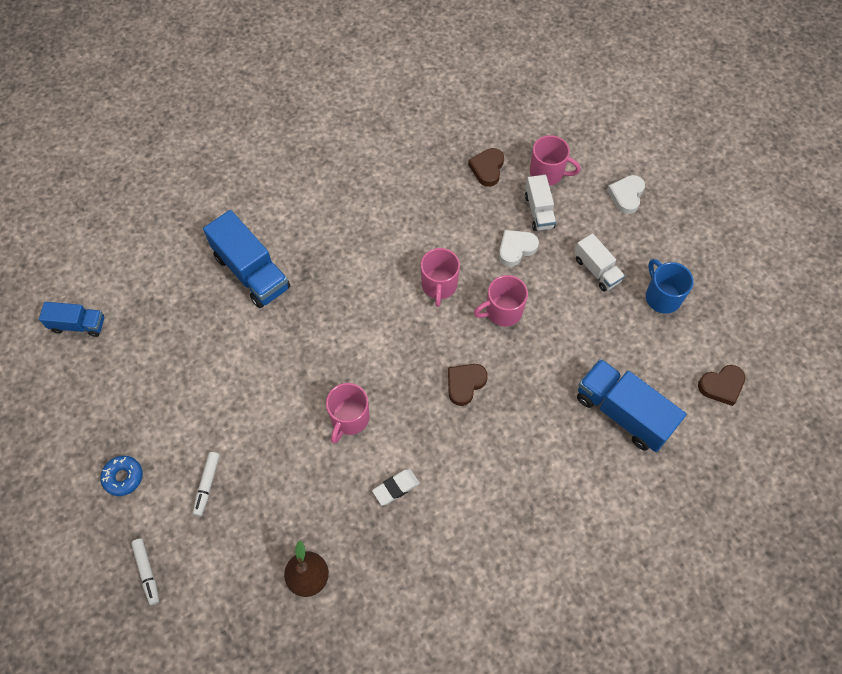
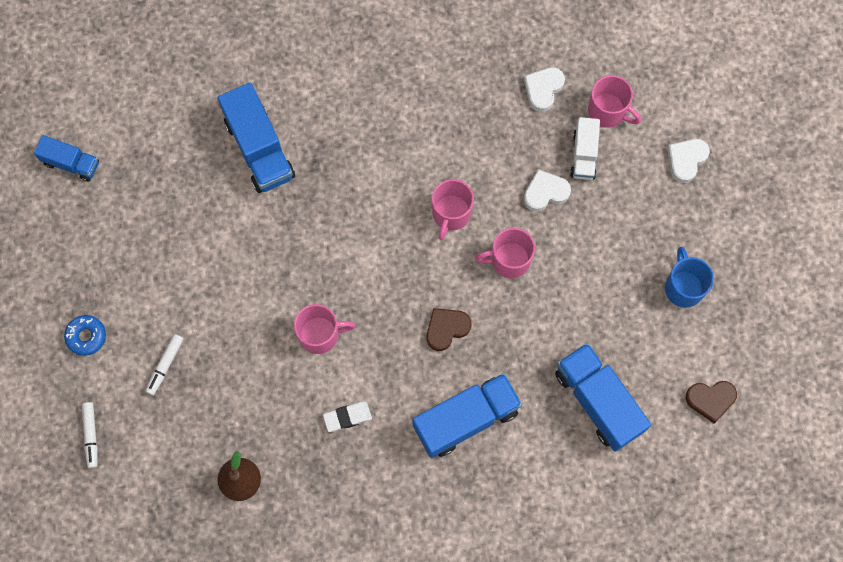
camera: 15 degrees right, 10 degrees up
pink mug [326,383,370,444] -> pink mug turned 135 degrees counterclockwise [294,304,355,354]
brown heart [468,148,504,187] -> white heart [524,67,565,112]
white truck [575,233,625,291] -> none
none -> blue truck [412,373,522,458]

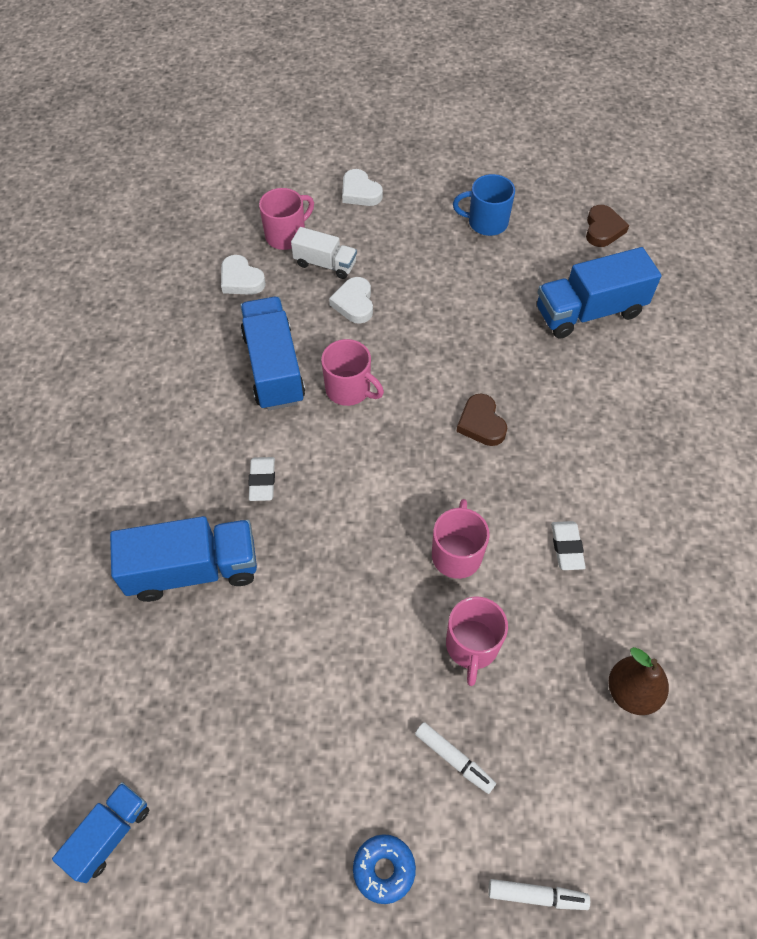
camera: 75 degrees left, 15 degrees down
blue truck [412,373,522,458] -> blue truck moved to [240,297,305,410]
pink mug [475,228,535,278] -> pink mug moved to [446,597,508,686]
none -> white eraser [248,457,275,501]

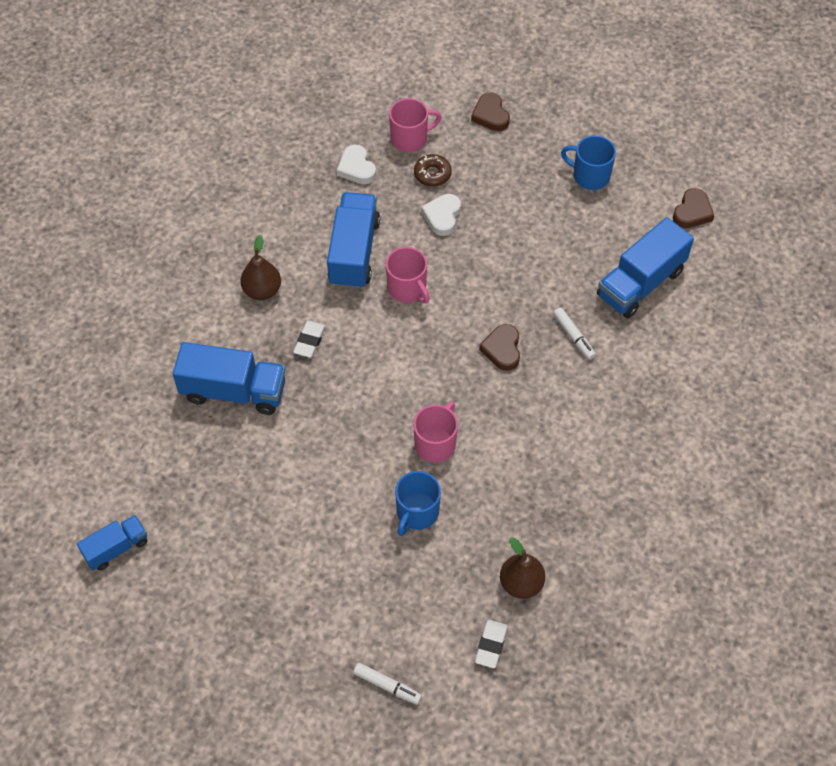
camera: 20 degrees right, 0 degrees up
white truck [291,227,357,279] -> brown donut [414,154,452,187]
white heart [342,169,383,206] -> brown heart [471,92,510,131]
blue donut [353,834,416,904] -> none
white marker [415,722,496,794] -> white marker moved to [553,308,596,360]
pink mug [446,597,508,686] -> blue mug [395,471,441,536]
blue truck [537,247,662,339] -> blue truck turned 45 degrees counterclockwise [597,217,694,318]
white eraser [551,521,586,570] -> white eraser moved to [475,620,508,668]
none -> brown pear [241,235,281,300]

